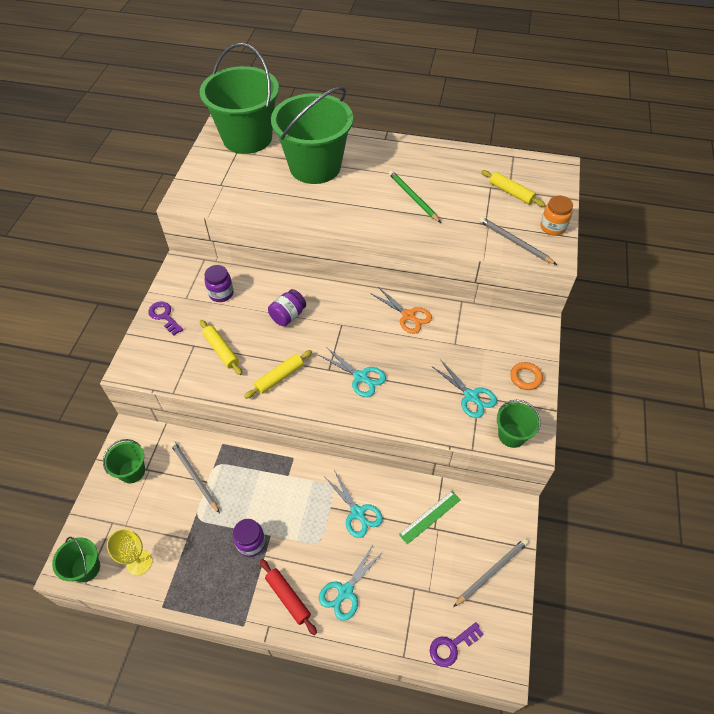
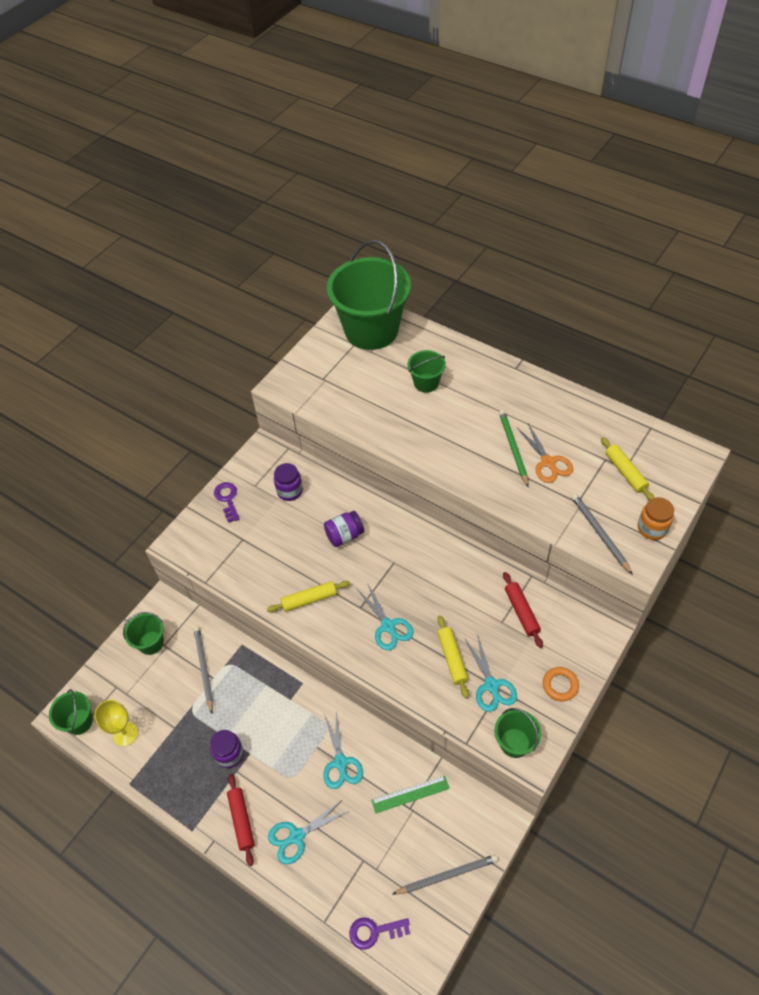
camera: 25 degrees right, 0 degrees up
yellow rolling pin [200,320,242,375] -> yellow rolling pin moved to [437,615,469,698]
green bucket [271,87,353,184] -> green bucket [407,350,446,393], size x0.44
orange scissors [370,287,432,334] -> orange scissors moved to [517,424,573,483]
none -> red rolling pin [503,572,543,648]

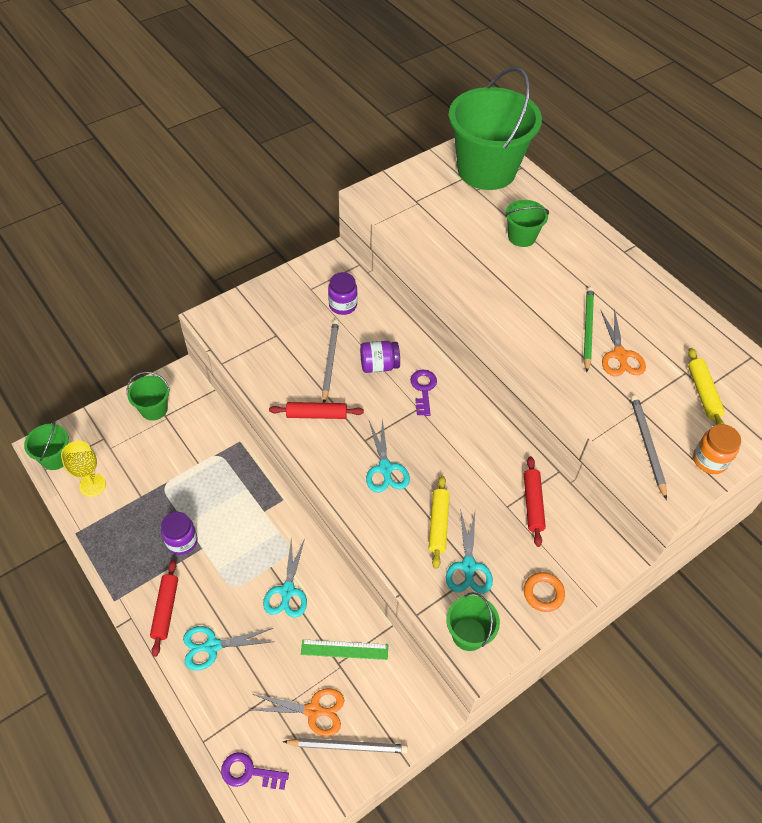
camera: 15 degrees right, 0 degrees up
grey pencil [194,626,213,713] -> grey pencil moved to [322,320,339,403]
purple key [214,482,239,523] -> purple key moved to [410,370,437,416]
yellow rolling pin [267,581,350,612] -> red rolling pin [269,402,364,419]
none -> orange scissors [251,688,344,737]

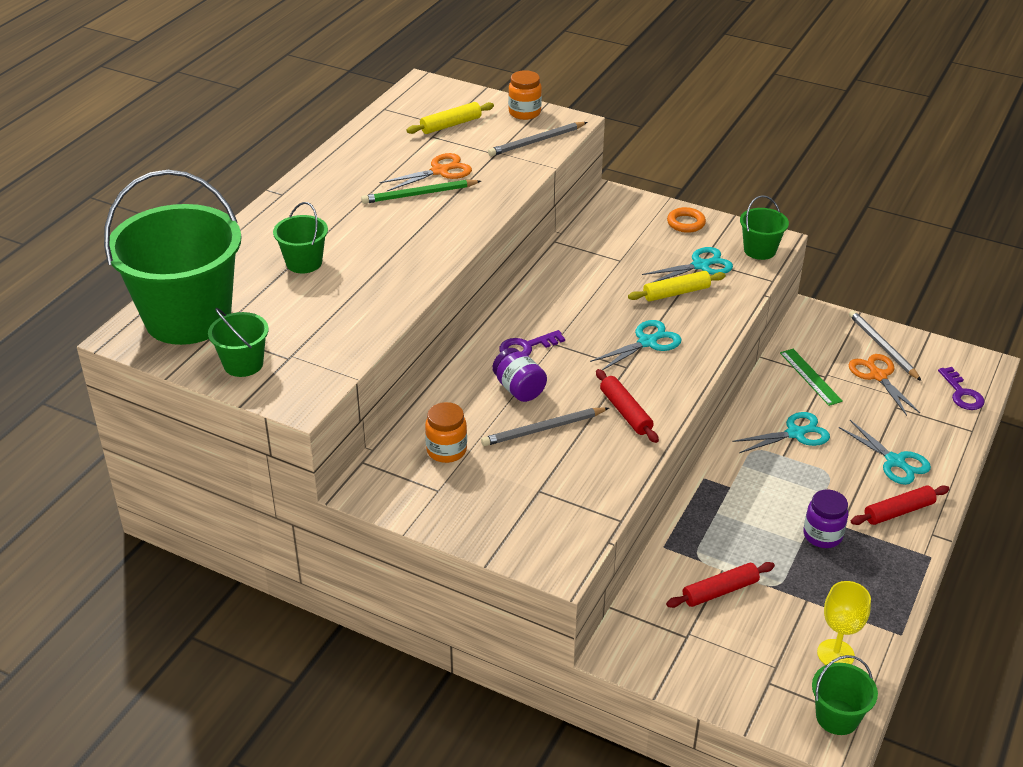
camera: 115 degrees left, 15 degrees down
green bucket [127,372,170,420] -> green bucket moved to [208,308,269,377]
purple jar [328,272,358,315] -> orange jar [425,402,467,463]
red rolling pin [524,456,546,547] -> red rolling pin moved to [666,562,775,608]

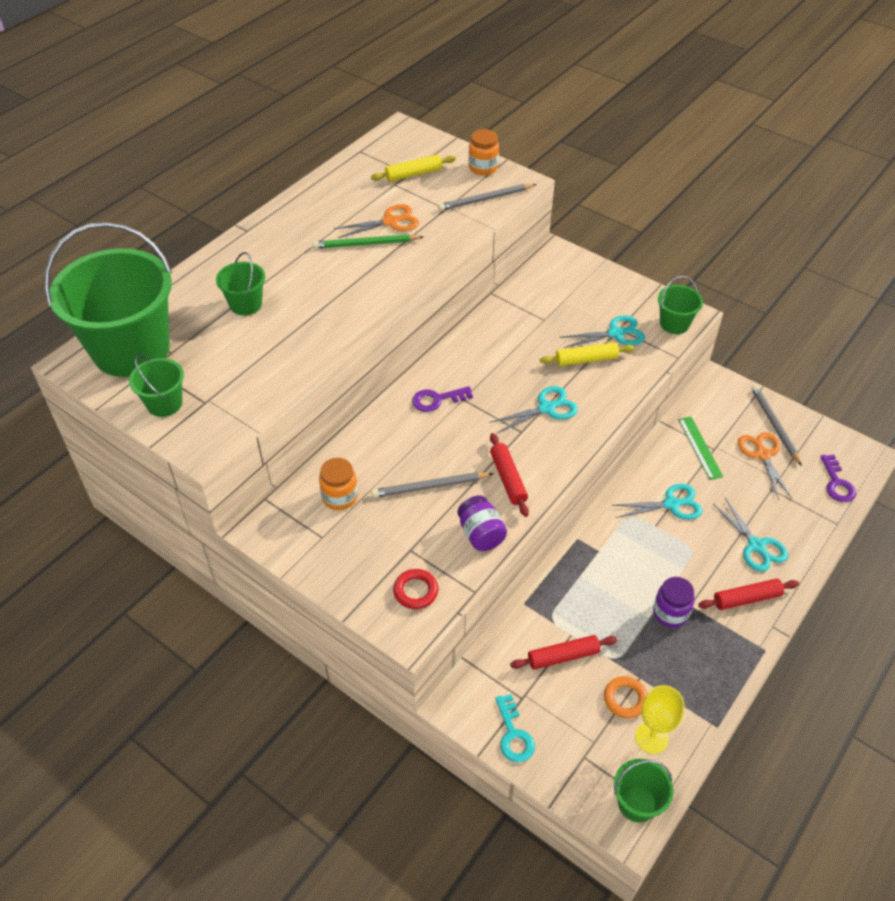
camera: 10 degrees right, 10 degrees up
purple jar [492,348,547,402] -> purple jar moved to [458,495,507,551]
orange ring [667,207,706,233] -> orange ring moved to [604,676,648,718]
none -> red ring [393,569,438,609]
none -> turquoise key [495,694,535,762]

